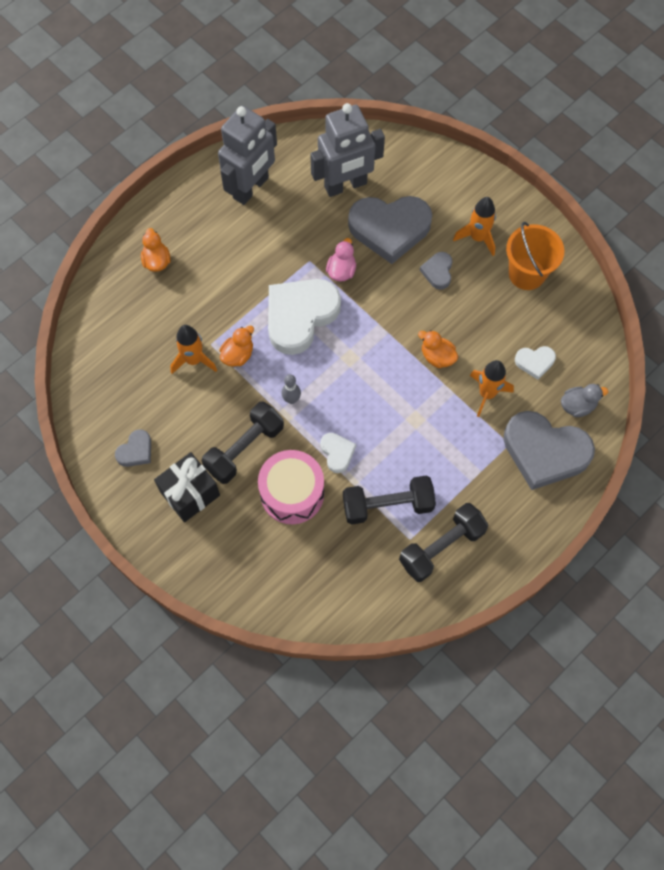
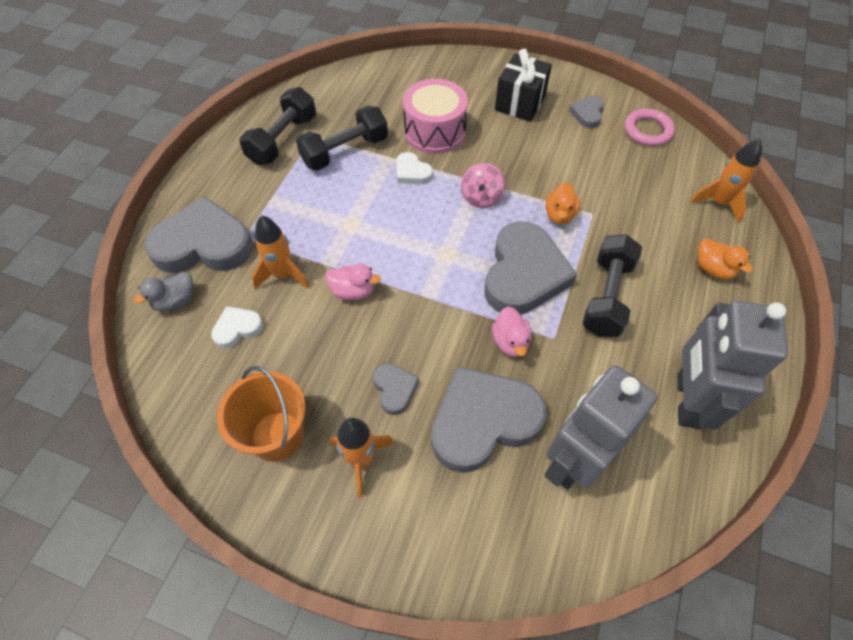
camera: 155 degrees right, 10 degrees down
orange rocket [170,325,217,374] -> orange rocket moved to [690,139,762,223]
black dumbbell [202,401,284,484] -> black dumbbell moved to [582,234,642,337]
white heart [268,279,341,355] -> grey heart [485,221,577,315]
grey bowling pin [281,374,301,404] -> pink spinning top [461,163,505,208]
orange duck [418,330,458,368] -> pink duck [325,264,381,300]
none -> pink ring [625,109,675,146]

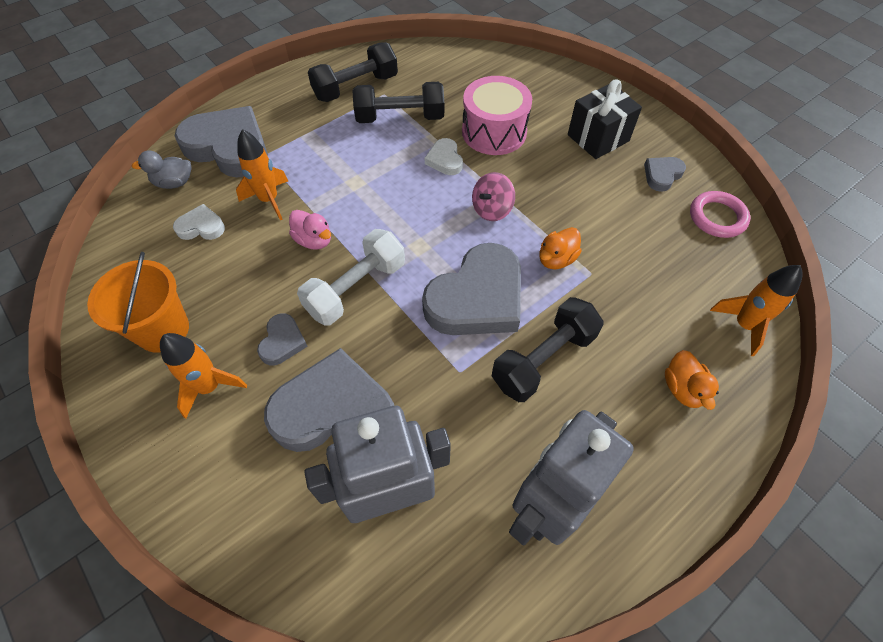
camera: 30 degrees right, 0 degrees up
pink duck [492,307,531,357] -> none
none -> white dumbbell [297,229,405,326]

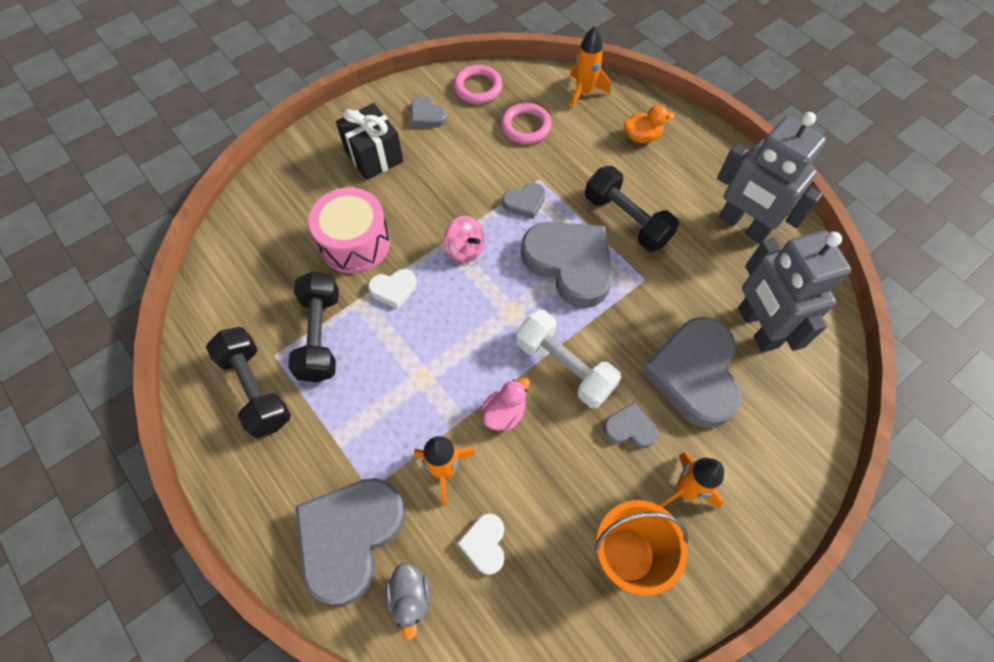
camera: 90 degrees left, 5 degrees up
orange duck [539,227,582,269] -> grey heart [502,183,545,219]
none -> pink ring [501,103,552,144]

